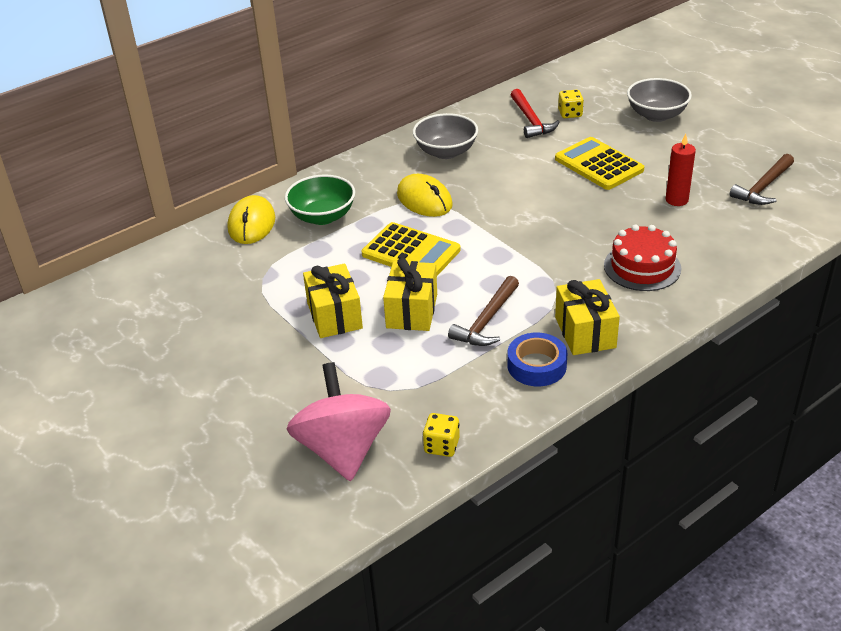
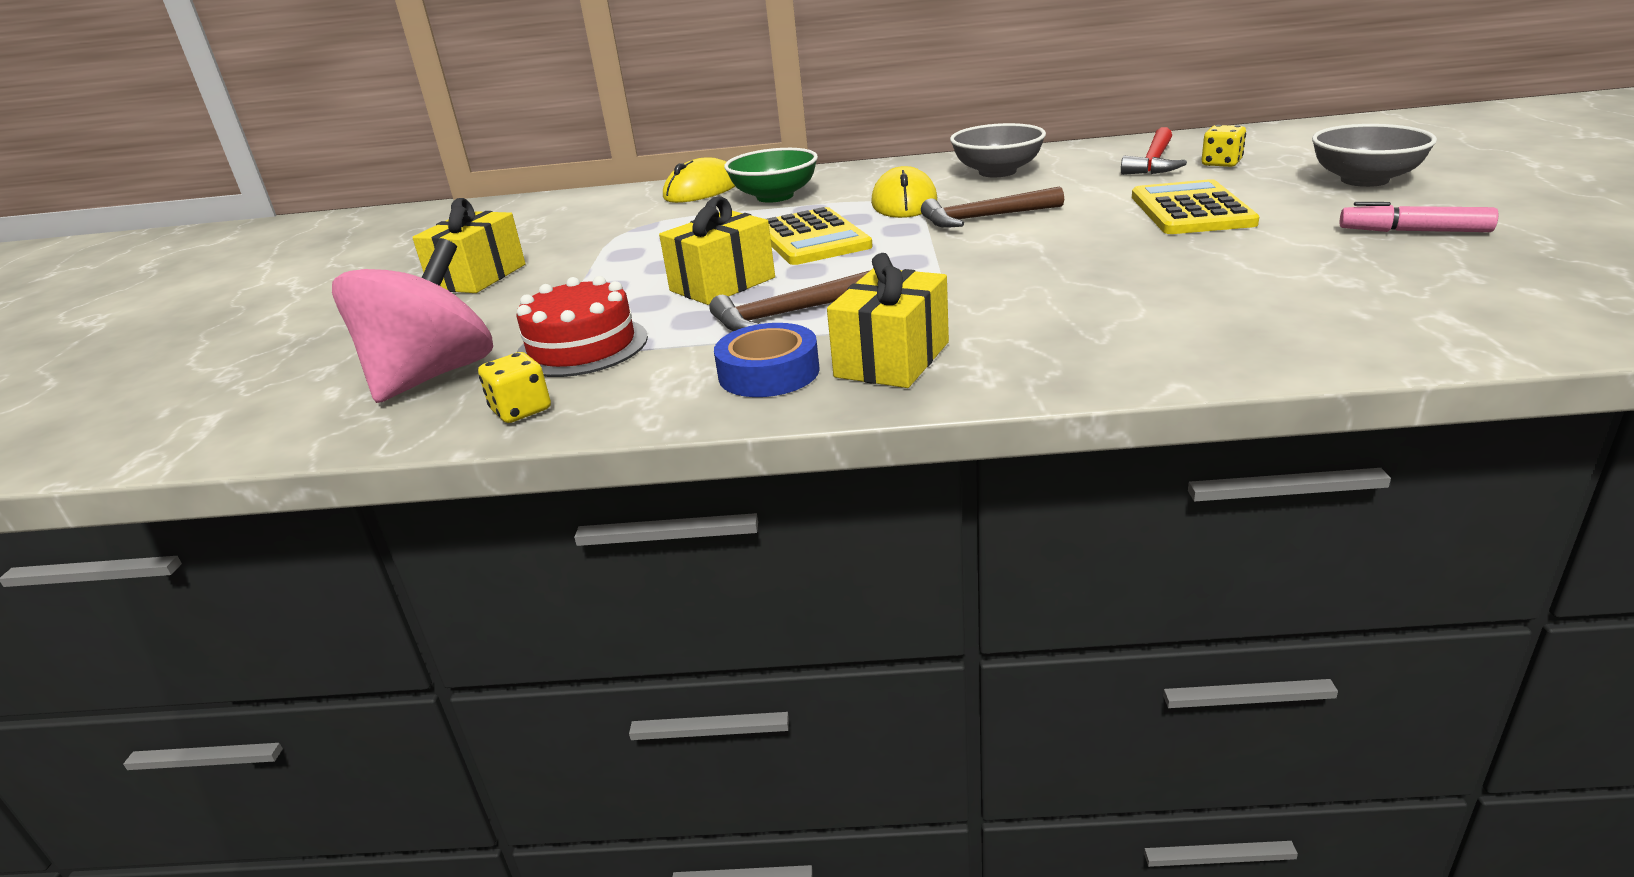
camera: 40 degrees right, 10 degrees down
yellow gift [303,264,363,338] -> yellow gift moved to [412,198,525,293]
red cake [604,224,681,291] -> red cake moved to [516,276,648,377]
red candle [666,134,696,206] -> none
brown hammer [729,154,794,205] -> brown hammer moved to [921,186,1064,228]
none -> pink marker [1340,202,1499,232]

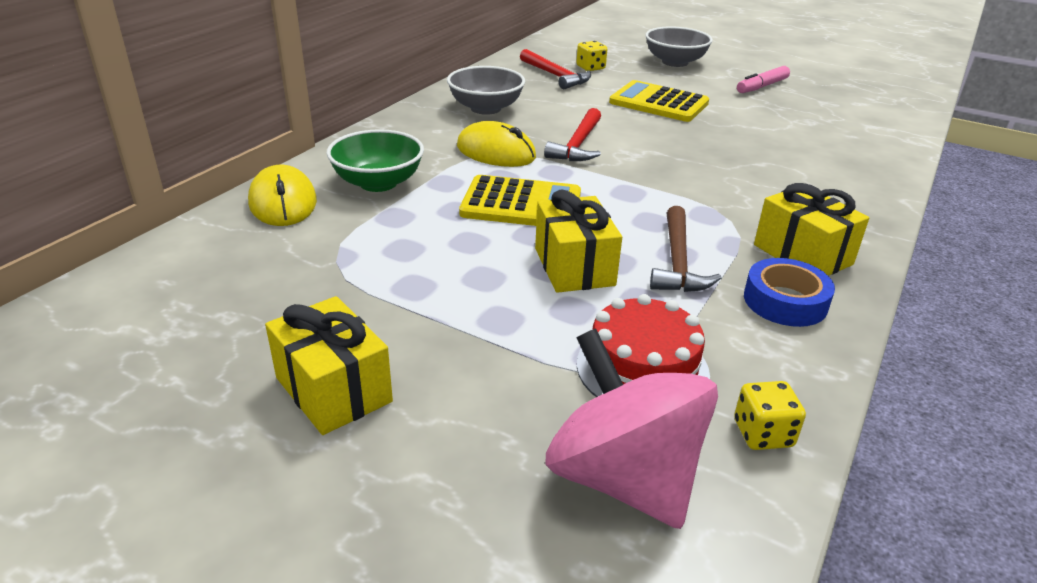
camera: 65 degrees left, 5 degrees up
brown hammer [921,186,1064,228] -> red hammer [544,108,601,161]

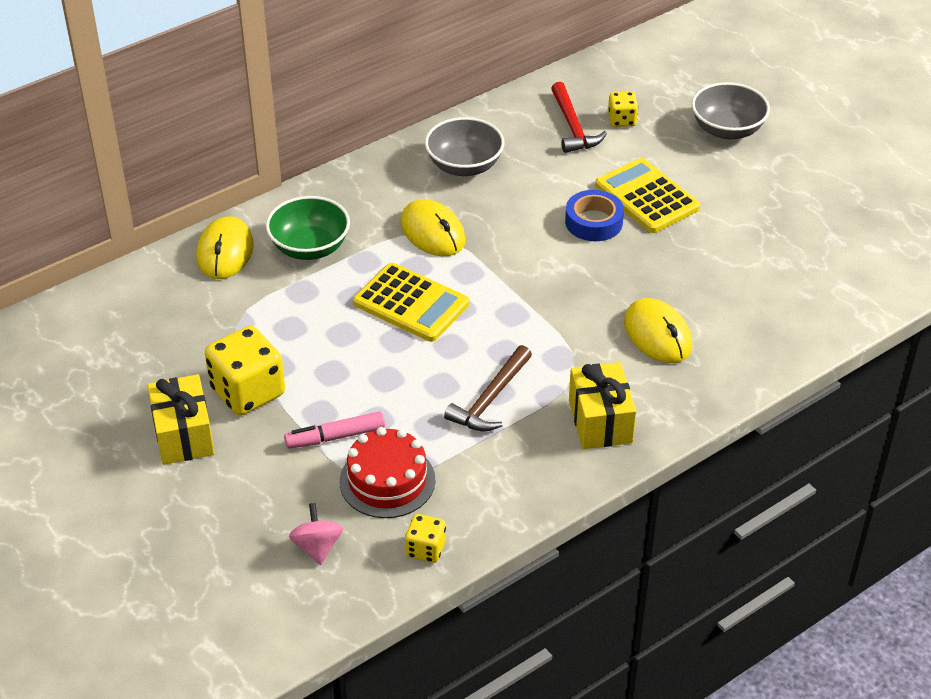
camera: 25 degrees right, 10 degrees up
yellow gift [535,190,622,293] -> none
red hammer [544,108,601,161] -> none
pink spinning top [545,329,718,529] -> pink spinning top [289,503,343,565], size x0.48
pink marker [737,66,790,93] -> pink marker moved to [284,411,385,449]
blue tape [744,258,835,327] -> blue tape moved to [565,190,624,241]
none -> yellow dice [205,326,285,416]
none -> yellow mouse [624,298,692,363]

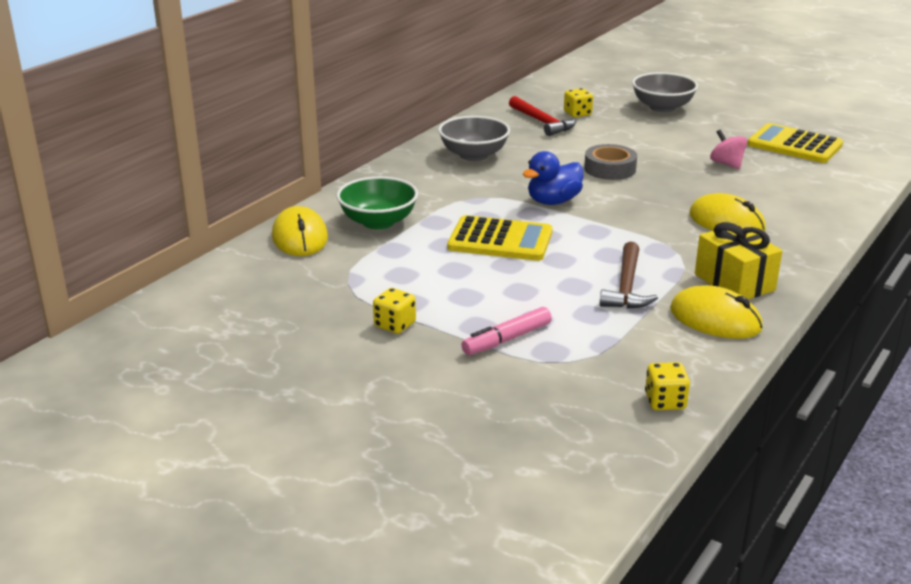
camera: 20 degrees left, 15 degrees down
yellow gift [148,374,214,465] -> none
yellow dice [205,326,285,416] -> yellow dice [373,288,416,334], size x0.53
pink spinning top [289,503,343,565] -> pink spinning top moved to [710,129,747,169]
red cake [340,427,435,518] -> none
yellow mouse [400,199,466,256] -> yellow mouse moved to [670,285,763,339]
blue tape [565,190,624,241] -> grey tape [584,144,637,180]
yellow calculator [595,158,700,233] -> yellow calculator moved to [747,123,843,163]
none -> blue duck [523,151,583,205]

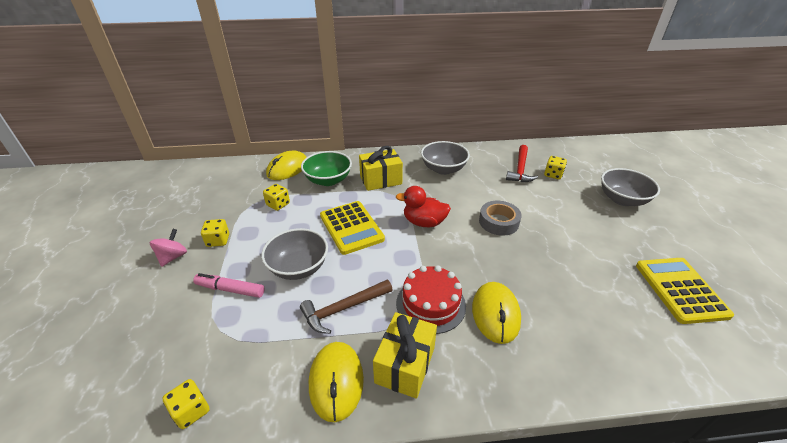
camera: 50 degrees right, 10 degrees up
blue duck [523,151,583,205] -> red duck [396,186,451,227]
pink spinning top [710,129,747,169] -> pink spinning top moved to [150,229,187,267]
none -> grey bowl [261,228,328,280]
none -> yellow dice [263,184,290,211]
none -> yellow gift [359,146,403,191]
none -> red cake [396,265,466,334]

